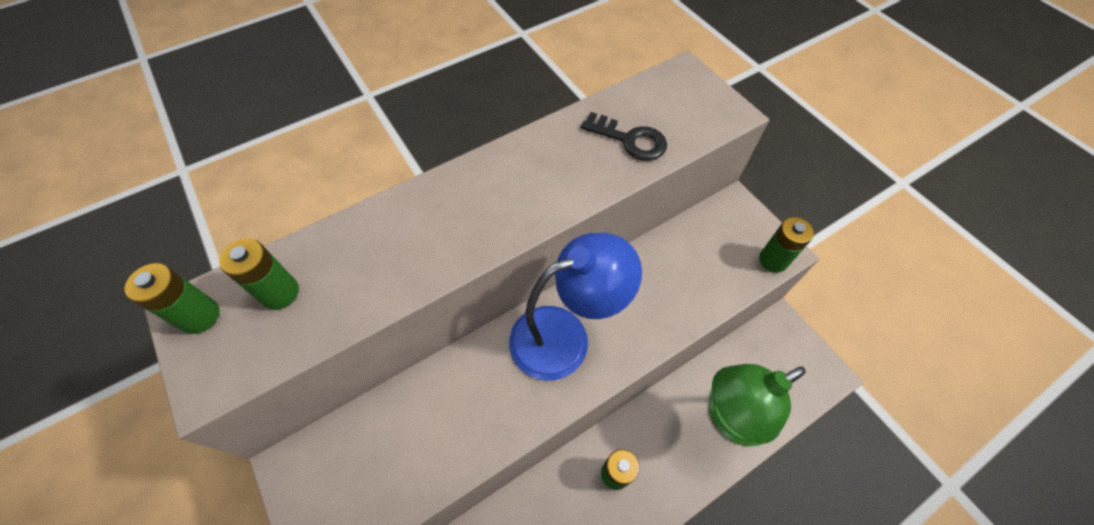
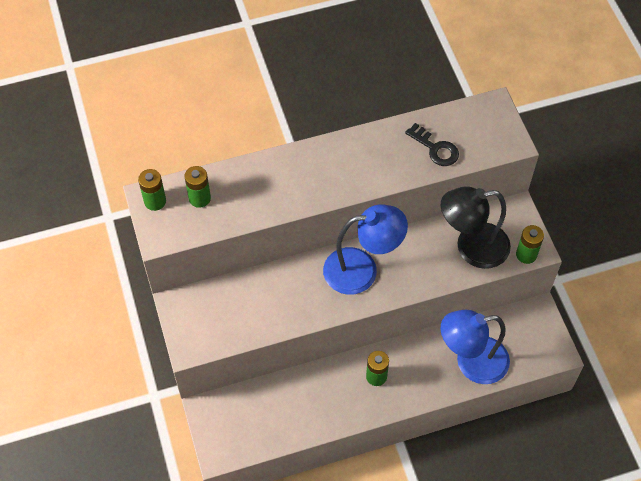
camera: 15 degrees right, 0 degrees up
green lamp [709,364,806,446] -> blue lamp [441,310,510,384]
none -> black lamp [441,186,511,269]

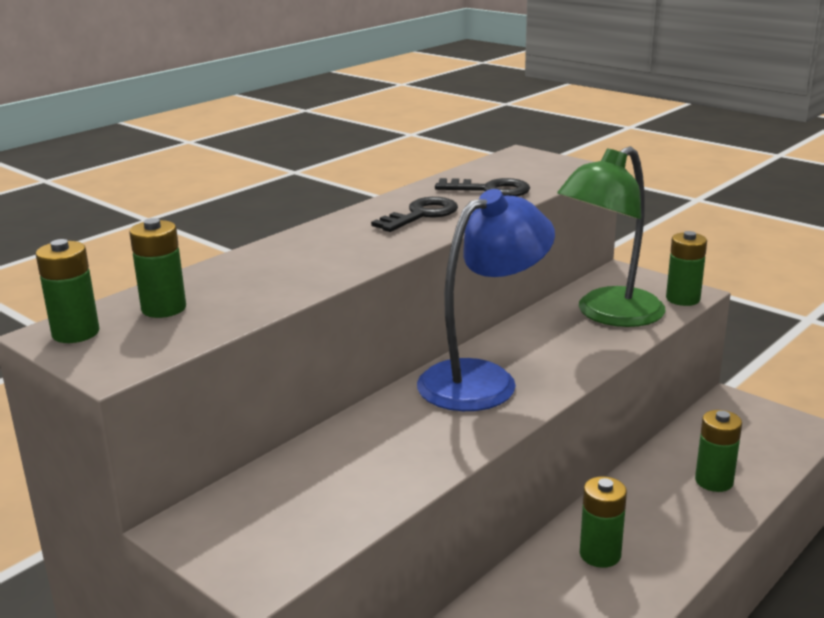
camera: 30 degrees left, 35 degrees down
black lamp [441,186,511,269] -> green lamp [557,146,666,327]
blue lamp [441,310,510,384] -> green battery [695,410,742,492]
none -> black key [371,197,458,232]

